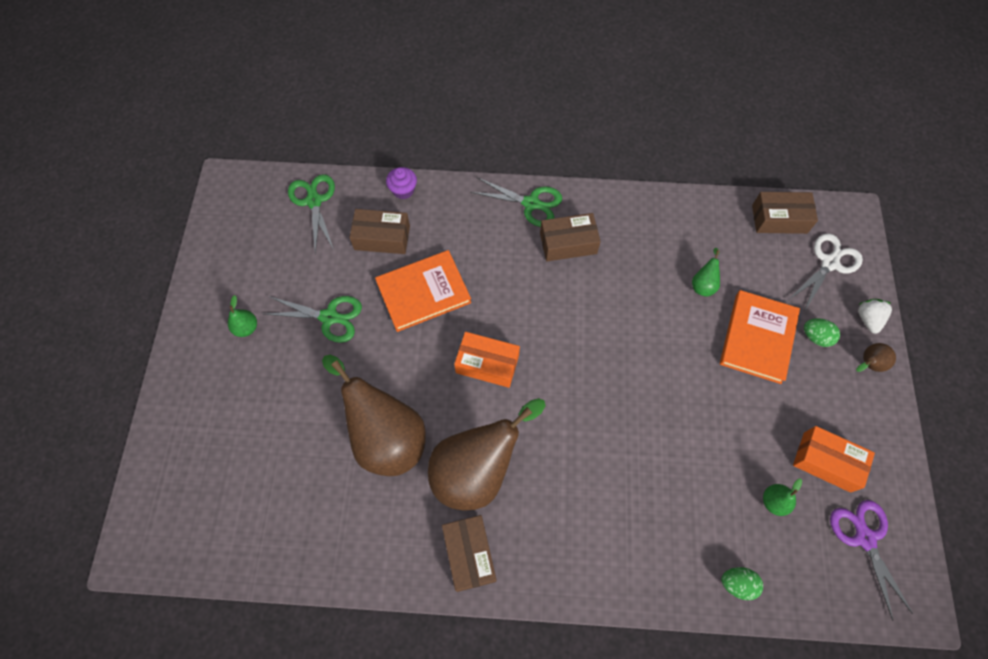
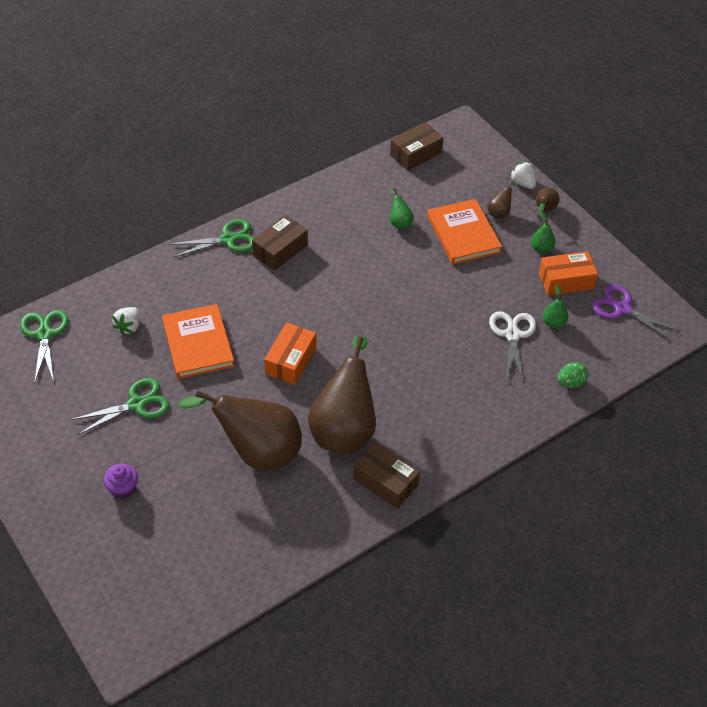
camera: 40 degrees left, 15 degrees down
green pear [228,295,257,337] -> green pear moved to [531,212,555,253]
green scissors [288,174,335,254] -> green scissors turned 45 degrees clockwise [20,310,69,384]
brown box [349,209,410,254] -> white strawberry [112,307,140,335]
orange book [375,250,471,332] -> orange book turned 45 degrees counterclockwise [162,304,235,379]
purple cupcake [386,167,417,199] -> purple cupcake moved to [104,464,138,499]
orange box [454,332,520,388] -> orange box turned 45 degrees counterclockwise [264,322,316,385]
white scissors [788,233,863,312] -> white scissors moved to [489,311,536,385]
green egg [804,318,840,347] -> brown pear [487,181,515,219]

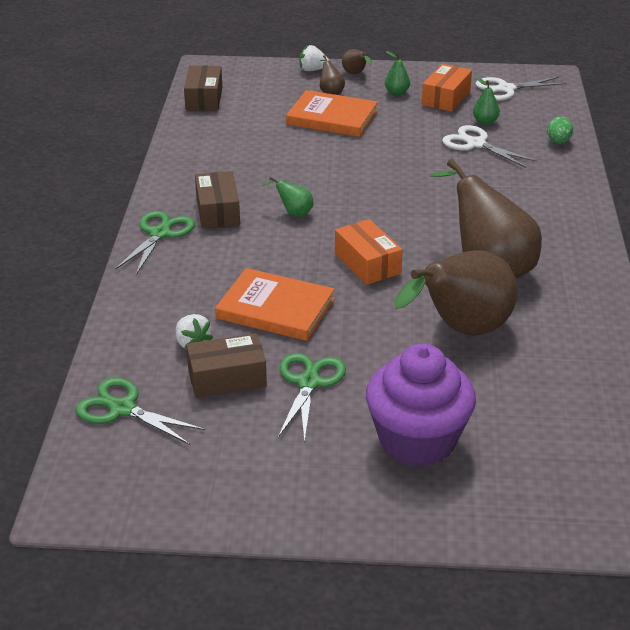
camera: 50 degrees left, 15 degrees down
purple cupcake [104,464,138,499] -> purple cupcake [366,343,476,467], size x2.32
brown box [353,442,420,509] -> brown box moved to [186,333,267,398]
green pear [390,189,414,229] -> green pear moved to [262,177,314,217]
purple scissors [592,284,681,342] -> white scissors [476,77,567,101]

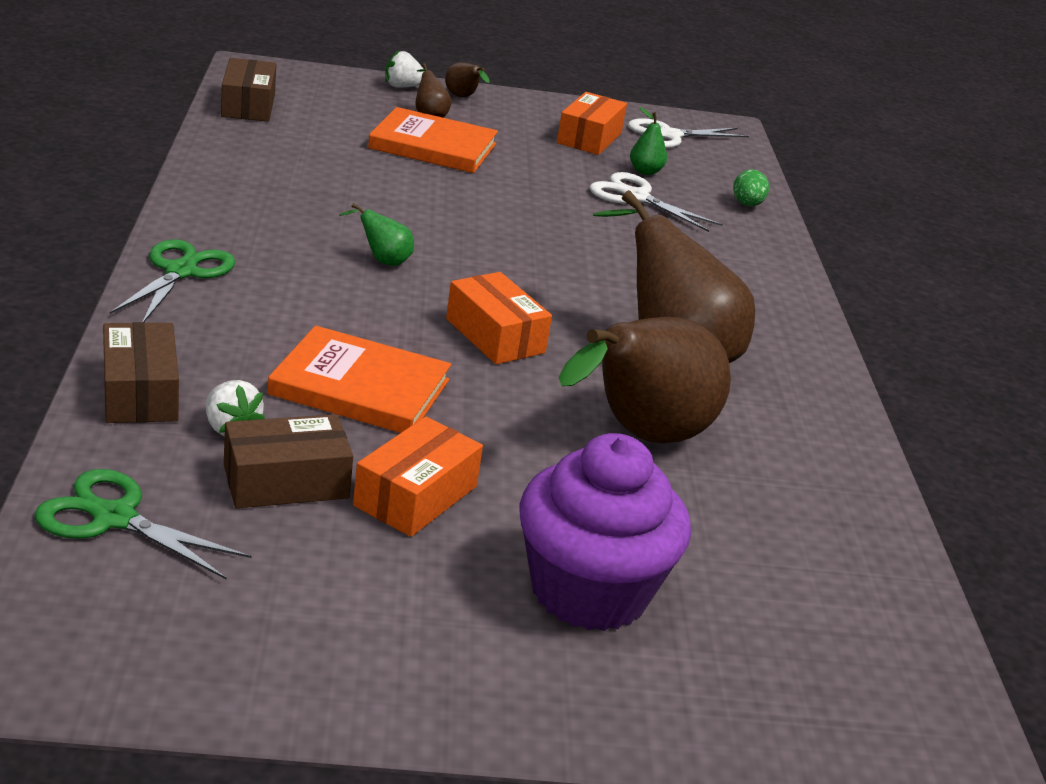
camera: 10 degrees left, 5 degrees down
brown box [195,171,240,229] -> brown box moved to [103,322,179,423]
green scissors [278,353,346,443] -> orange box [353,417,483,537]
green pear [385,51,410,96] -> none

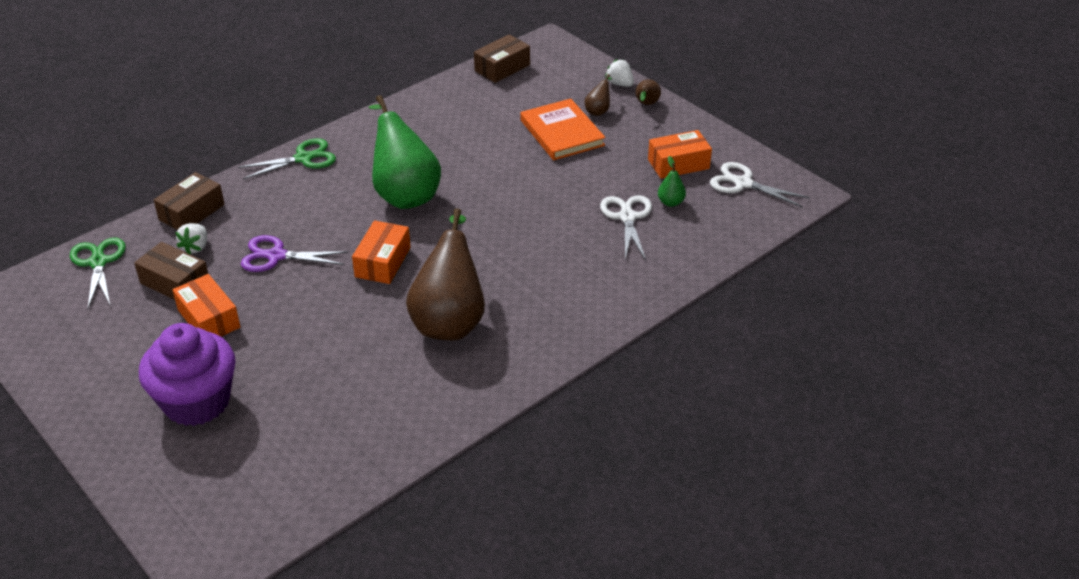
camera: 55 degrees right, 10 degrees up
orange book [267,326,451,433] -> purple scissors [240,235,348,272]
green pear [339,203,414,266] -> green pear [369,95,441,209], size x2.45
orange box [353,417,483,537] -> orange box turned 60 degrees clockwise [172,274,240,337]
brown pear [559,317,731,443] -> none
green egg [733,169,769,206] -> none

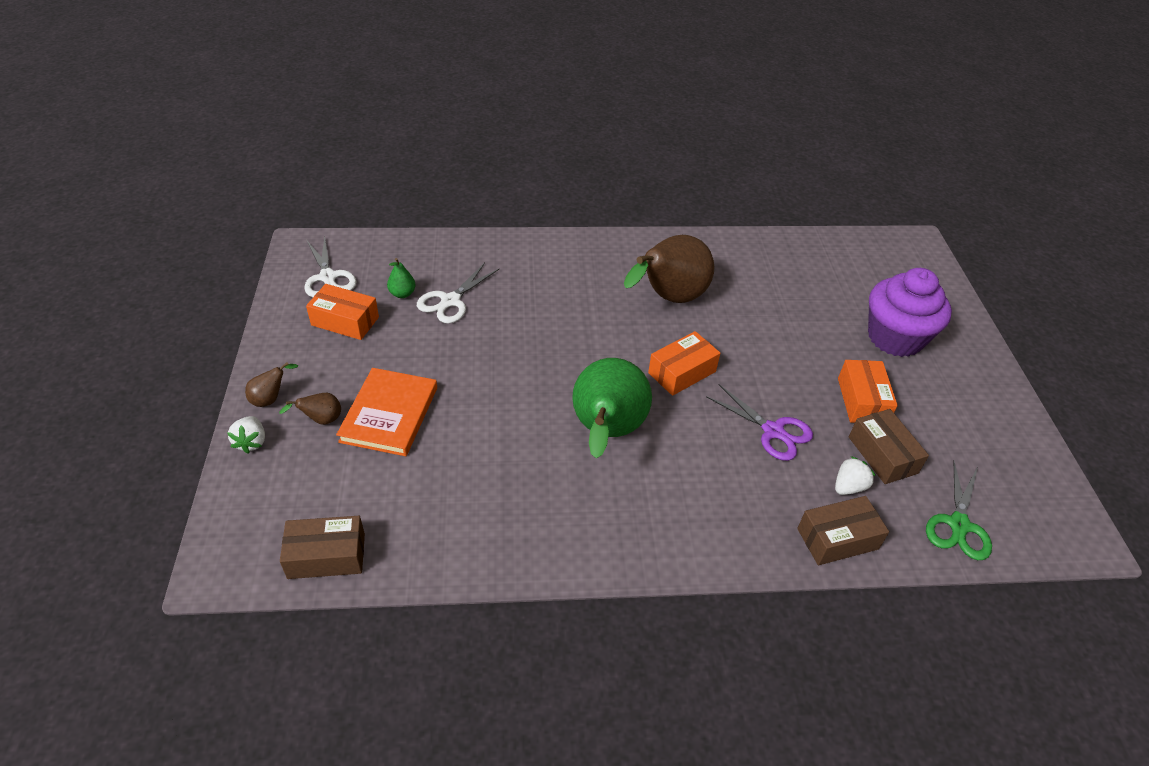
camera: 145 degrees left, 5 degrees up
green scissors [238,138,336,179] -> none

